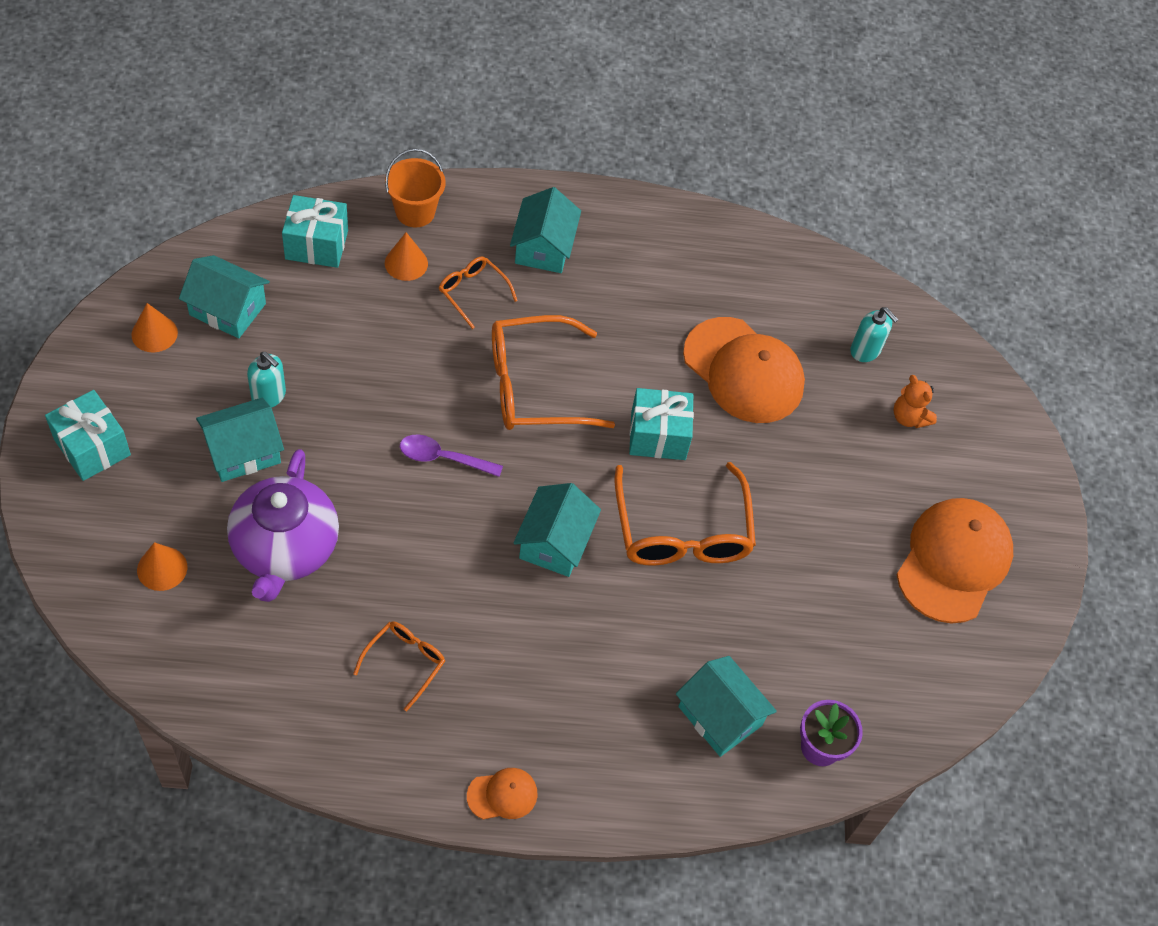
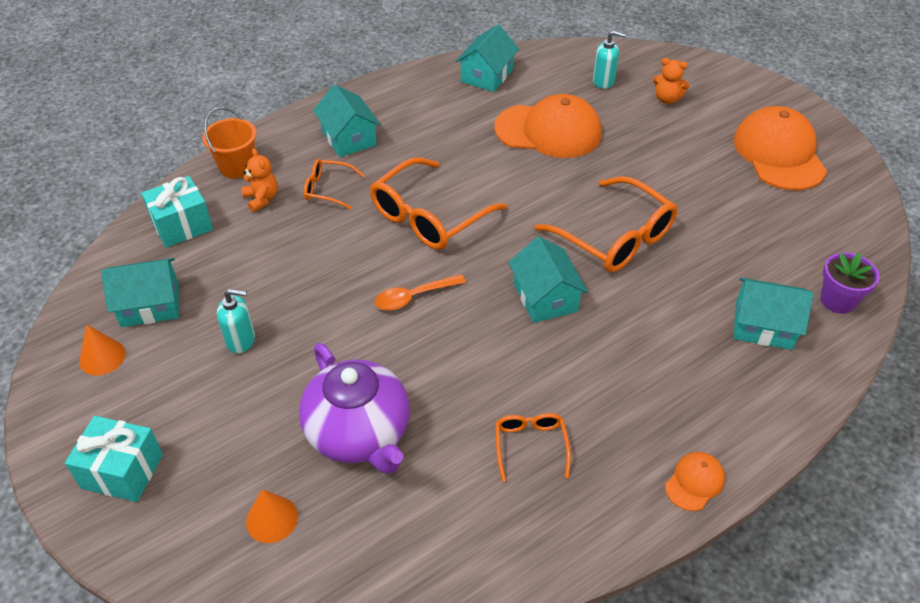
camera: 30 degrees left, 10 degrees down
turquoise house [196,397,284,482] -> turquoise house moved to [455,24,519,92]
orange cone [385,232,428,281] -> orange teddy bear [241,148,278,212]
purple spoon [400,435,503,477] -> orange spoon [375,274,466,311]
turquoise gift [629,388,694,460] -> none

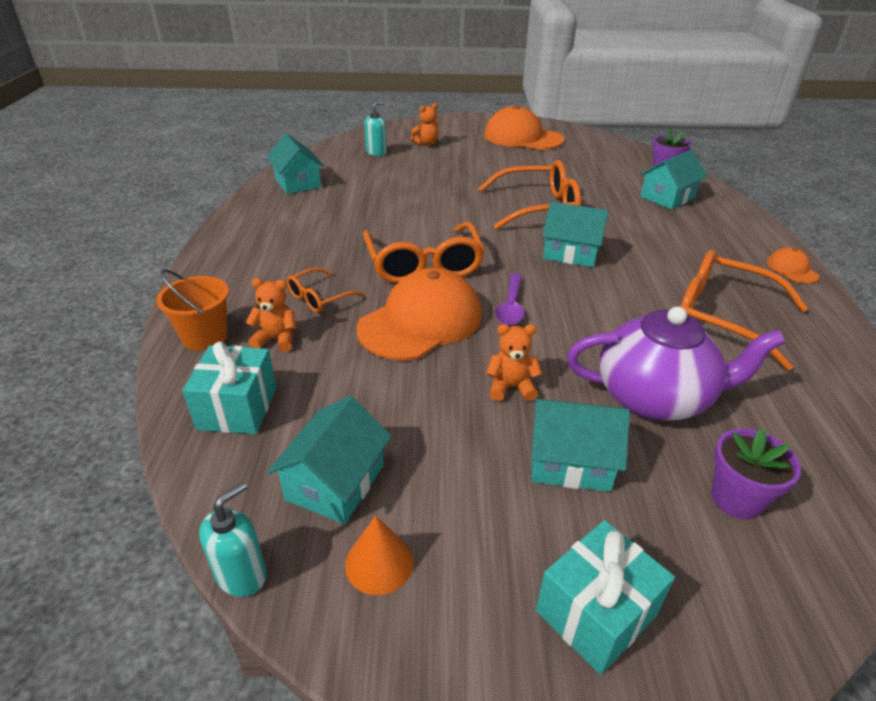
camera: 55 degrees left, 10 degrees down
turquoise soap dispenser [217,289,255,353] -> turquoise soap dispenser moved to [199,482,267,597]
orange cone [246,490,298,543] -> purple flower pot [711,428,801,519]
turquoise house [313,84,381,157] -> turquoise house moved to [531,399,630,492]
orange spoon [375,274,466,311] -> purple spoon [495,273,524,325]
orange cap [495,94,602,158] -> orange cap moved to [357,268,482,361]
orange glasses [495,413,571,482] -> orange glasses [680,250,808,370], size x1.94
none -> orange teddy bear [486,324,543,401]

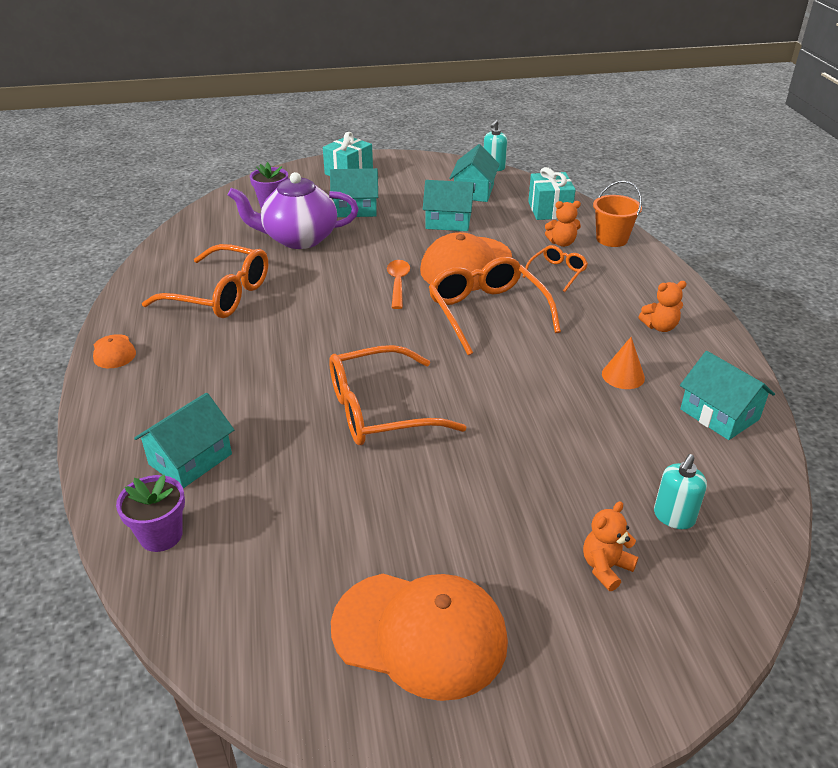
camera: 170 degrees right, 0 degrees up
orange cone [345,516,413,595] -> orange cone moved to [602,337,645,389]
orange teddy bear [486,324,543,401] -> orange teddy bear moved to [638,281,687,332]
purple spoon [495,273,524,325] -> orange spoon [387,260,410,309]
turquoise house [542,202,609,267] -> turquoise house moved to [423,180,475,231]

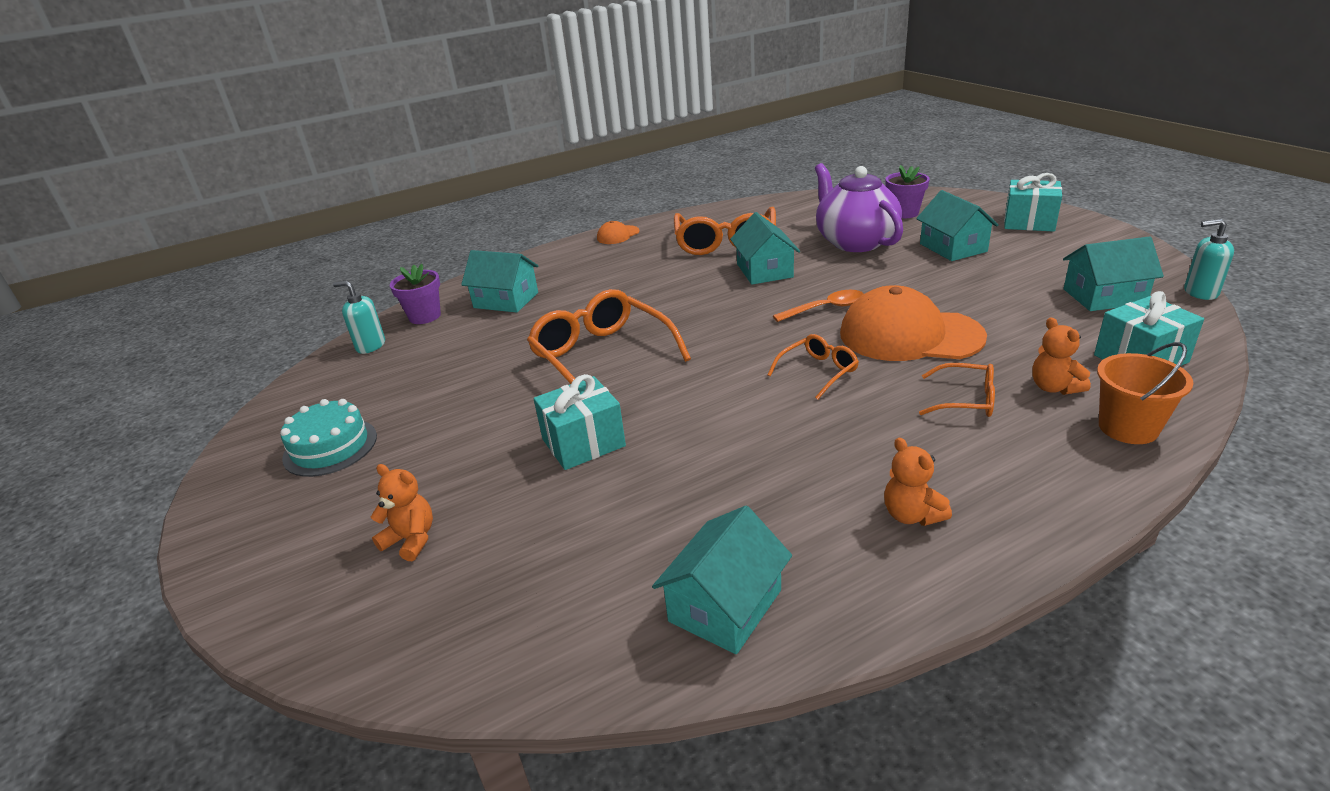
camera: 75 degrees right, 5 degrees down
orange cap [331,574,508,701] -> turquoise cake [280,399,377,477]
turquoise house [423,180,475,231] -> turquoise house moved to [730,212,800,285]
orange glasses [429,257,561,356] -> orange glasses [768,334,859,400], size x0.52
orange cone [602,337,645,389] -> none
turquoise soap dispenser [654,454,707,529] -> turquoise soap dispenser moved to [333,281,385,354]
none -> turquoise gift [534,374,626,470]

